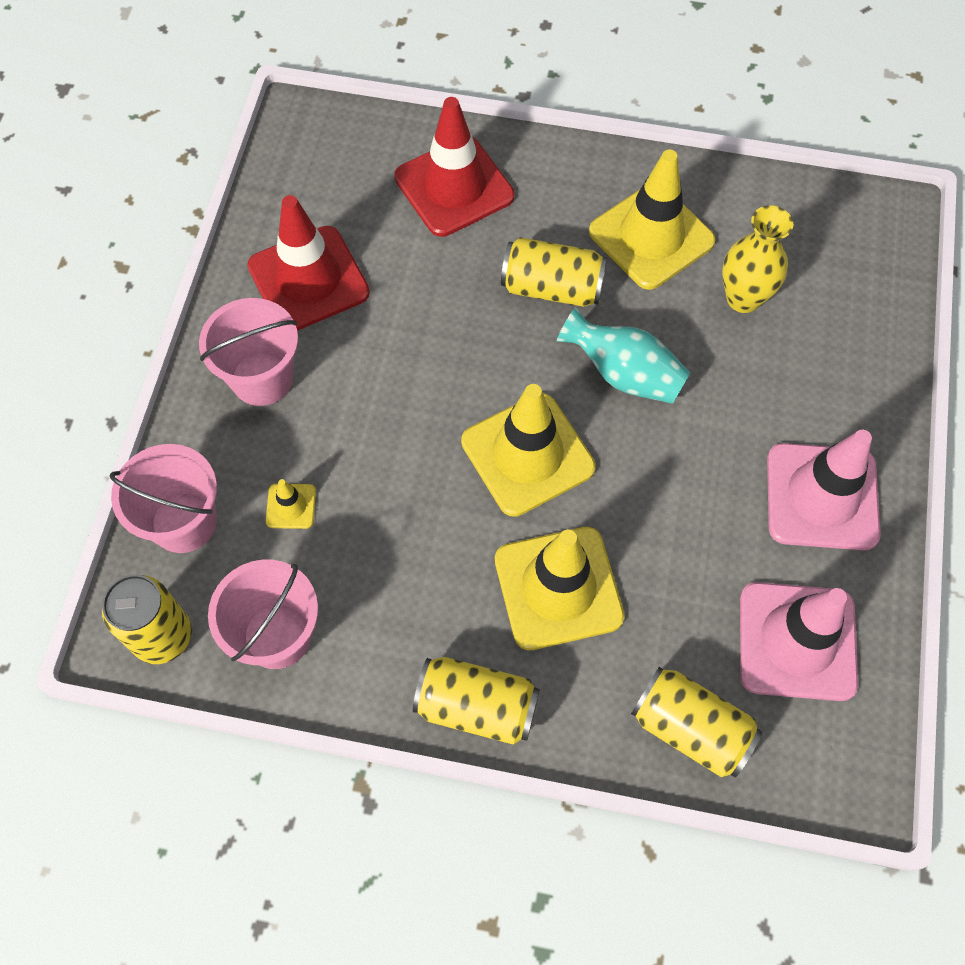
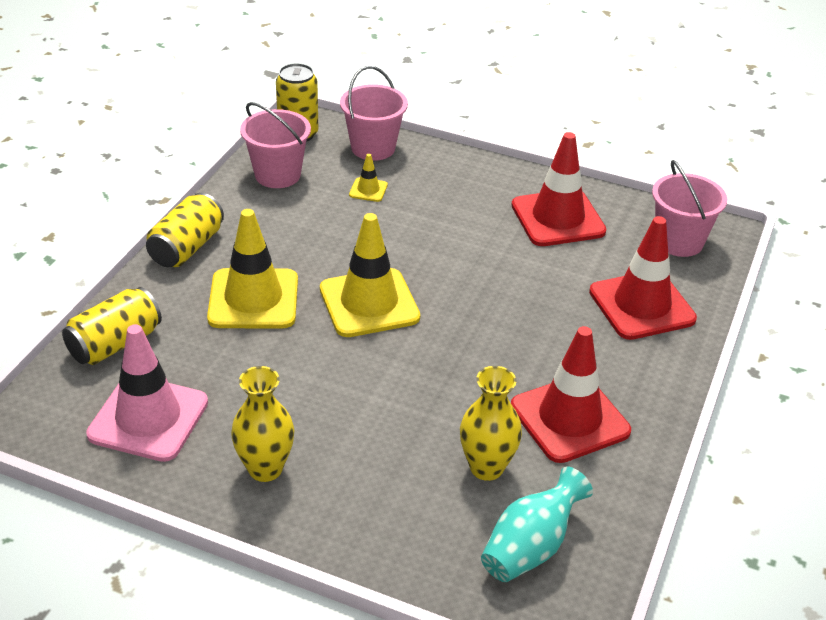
camera: 100 degrees right, 25 degrees down
pink bucket [199,298,298,406] -> pink bucket moved to [652,160,727,257]
yellow can [501,237,607,307] -> none
turquoise vase [557,307,691,404] -> turquoise vase moved to [481,466,593,582]
yellow traffic cone [589,150,716,290] -> red traffic cone [511,326,631,463]
pink traffic cone [767,430,881,550] -> yellow vase [231,366,294,482]

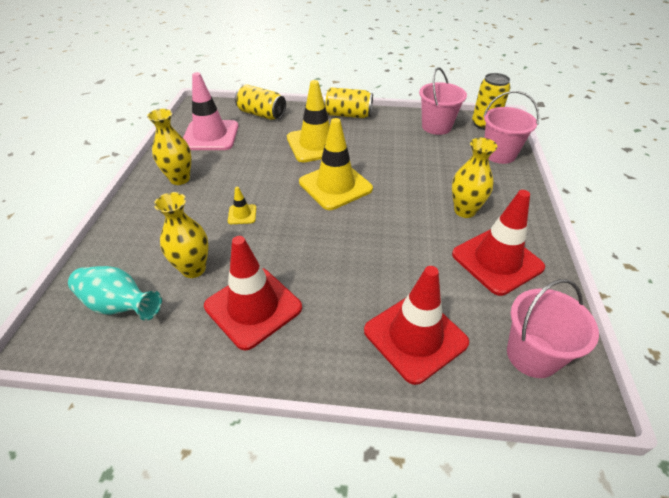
camera: 75 degrees right, 5 degrees up
yellow traffic cone [349,154,388,202] -> yellow traffic cone moved to [228,187,256,224]
none -> yellow vase [452,138,498,218]

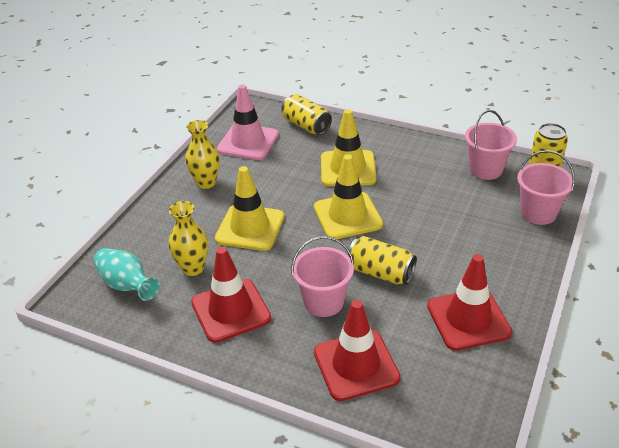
camera: 20 degrees right, 5 degrees down
yellow traffic cone [228,187,256,224] -> yellow traffic cone [215,166,284,251], size x2.29
yellow can [323,87,373,118] -> yellow can moved to [348,236,417,285]
yellow vase [452,138,498,218] -> none
pink bucket [507,279,599,378] -> pink bucket moved to [291,236,354,317]

